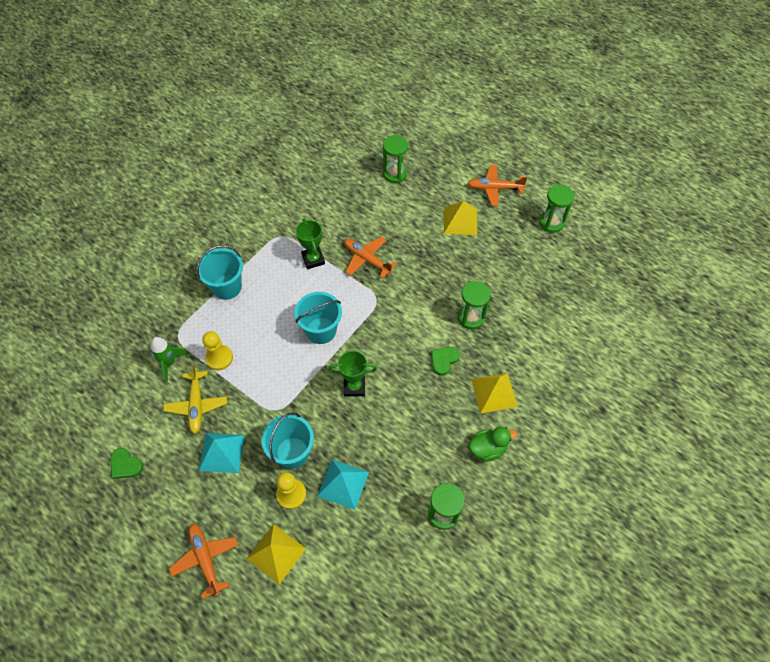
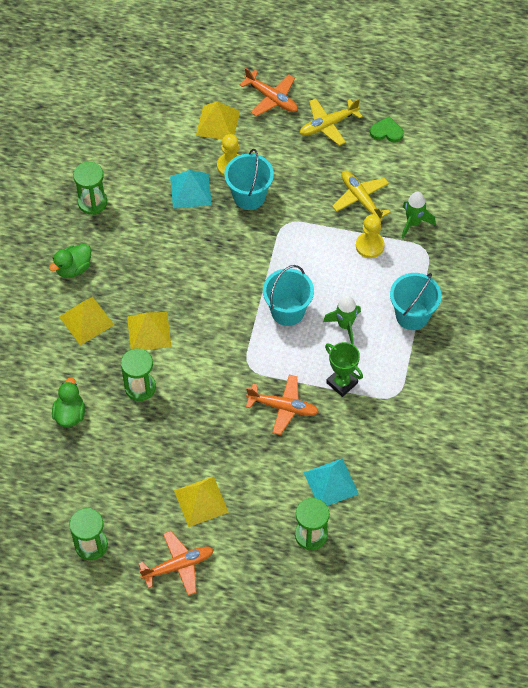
camera: 155 degrees right, 0 degrees up
turquoise pyramid [199,433,245,473] -> turquoise pyramid moved to [304,458,359,506]
green trophy [329,351,377,397] -> none
green heart [431,347,459,376] -> yellow pyramid [127,312,172,350]
none -> green duck [52,377,85,427]
none -> yellow plane [300,98,363,146]
none -> green rocket [323,296,361,344]

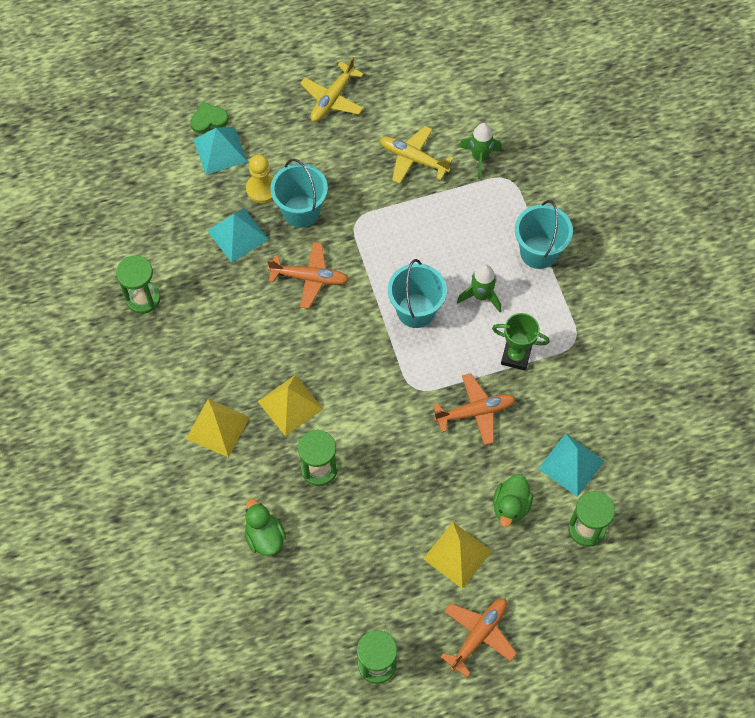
camera: 30 degrees left, 5 degrees up
green duck [49,244,91,278] -> green duck moved to [493,474,533,527]
yellow pyramid [196,102,240,140] -> turquoise pyramid [193,127,247,174]
orange plane [240,68,298,116] -> orange plane moved to [267,242,349,309]
yellow pawn [356,215,385,258] -> none
green heart [370,116,404,142] -> green heart moved to [190,102,229,133]

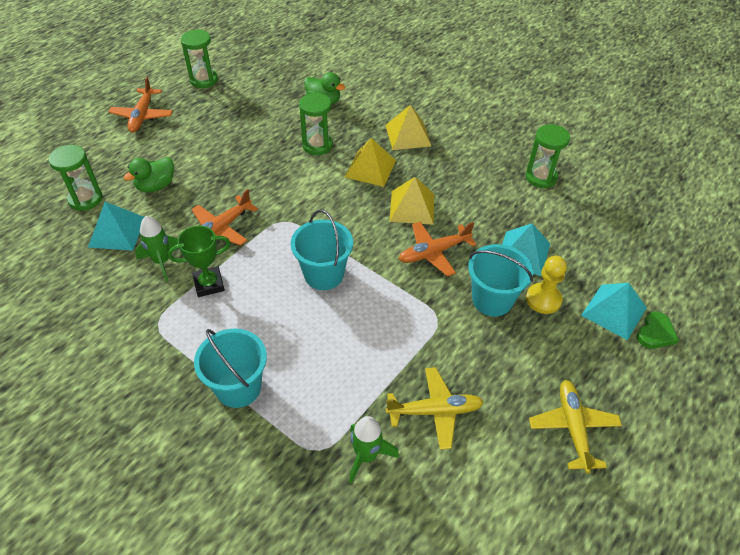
camera: 145 degrees right, 15 degrees down
yellow pyramid [423,522,492,589] -> yellow pyramid moved to [389,177,434,225]
green rocket [457,264,501,312] -> green rocket moved to [135,216,179,281]
green duck [493,474,533,527] -> green duck turned 120 degrees counterclockwise [123,157,174,193]

